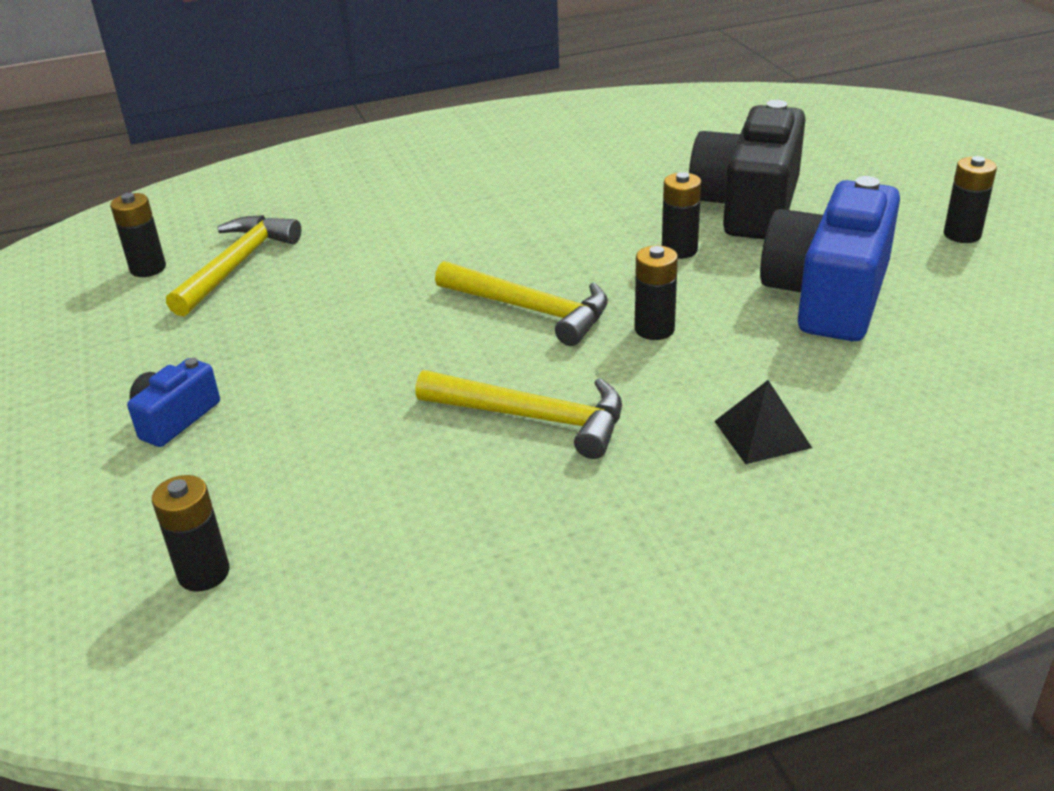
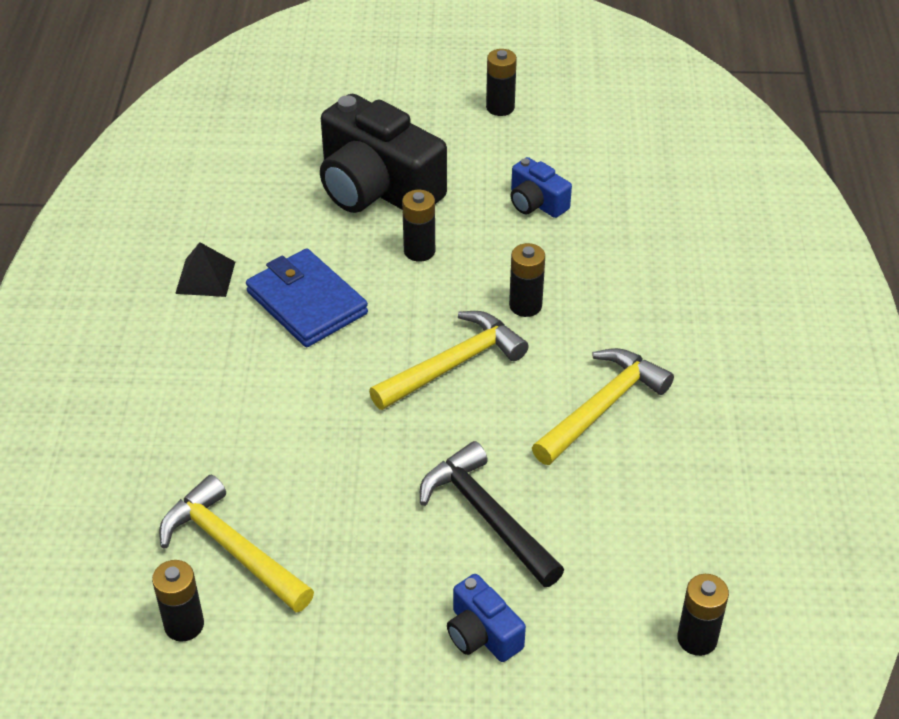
camera: 70 degrees left, 10 degrees up
black pyramid [714,380,812,464] -> black pyramid moved to [175,242,235,297]
blue camera [760,176,900,341] -> blue camera [511,157,572,218], size x0.48
none -> blue wallet [246,248,368,347]
none -> black hammer [420,441,564,587]

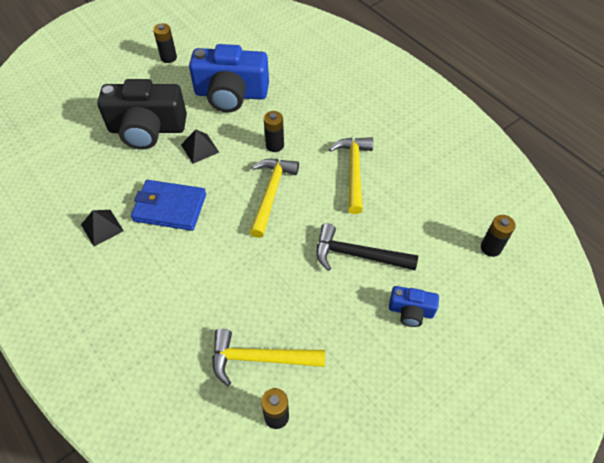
camera: 40 degrees left, 10 degrees up
black battery [402,190,435,261] -> black pyramid [181,130,219,164]
blue camera [511,157,572,218] -> blue camera [189,44,269,112], size x2.10

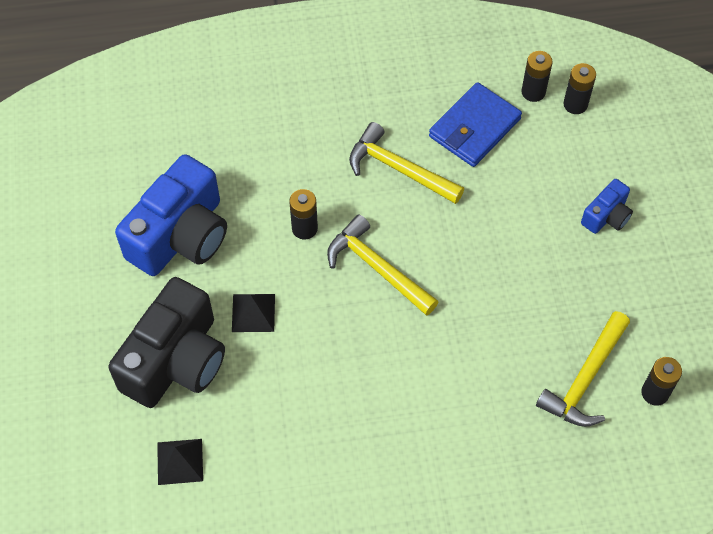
camera: 60 degrees left, 5 degrees up
black pyramid [81,210,124,246] -> black pyramid moved to [157,439,203,485]
blue wallet [131,180,206,231] -> blue wallet moved to [429,82,522,167]
black battery [153,23,177,63] -> black battery moved to [521,51,553,102]
black hammer [317,223,418,271] -> none

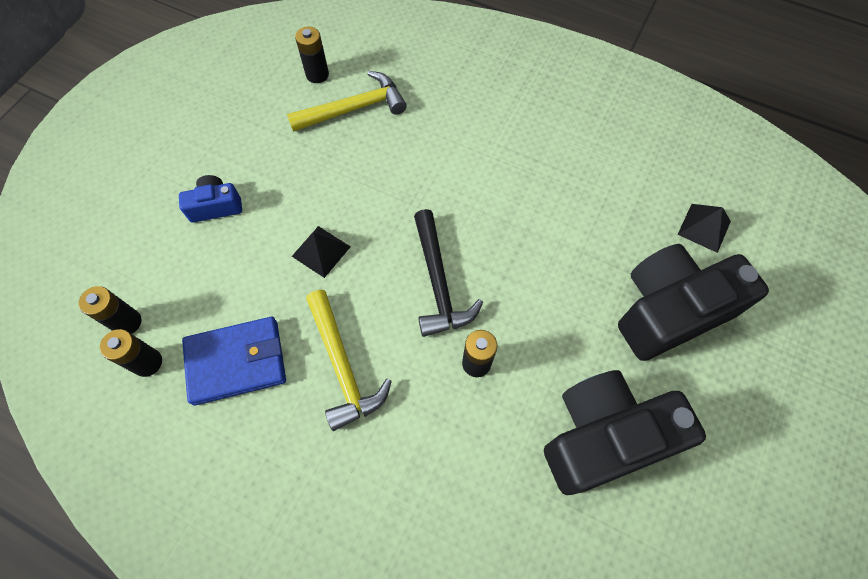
camera: 145 degrees left, 5 degrees up
blue camera [115,154,227,276] -> black camera [544,370,706,495]
black pyramid [232,294,275,332] -> black pyramid moved to [292,226,351,278]
yellow hammer [327,214,439,316] -> black hammer [414,209,483,337]

